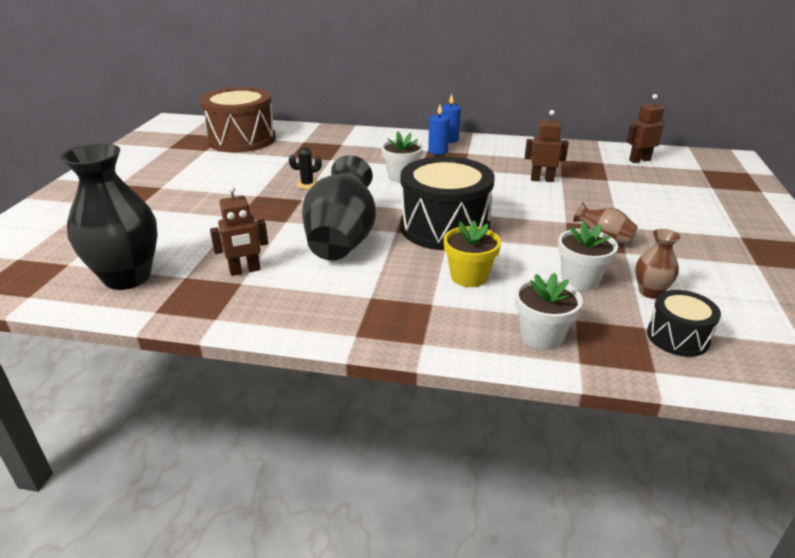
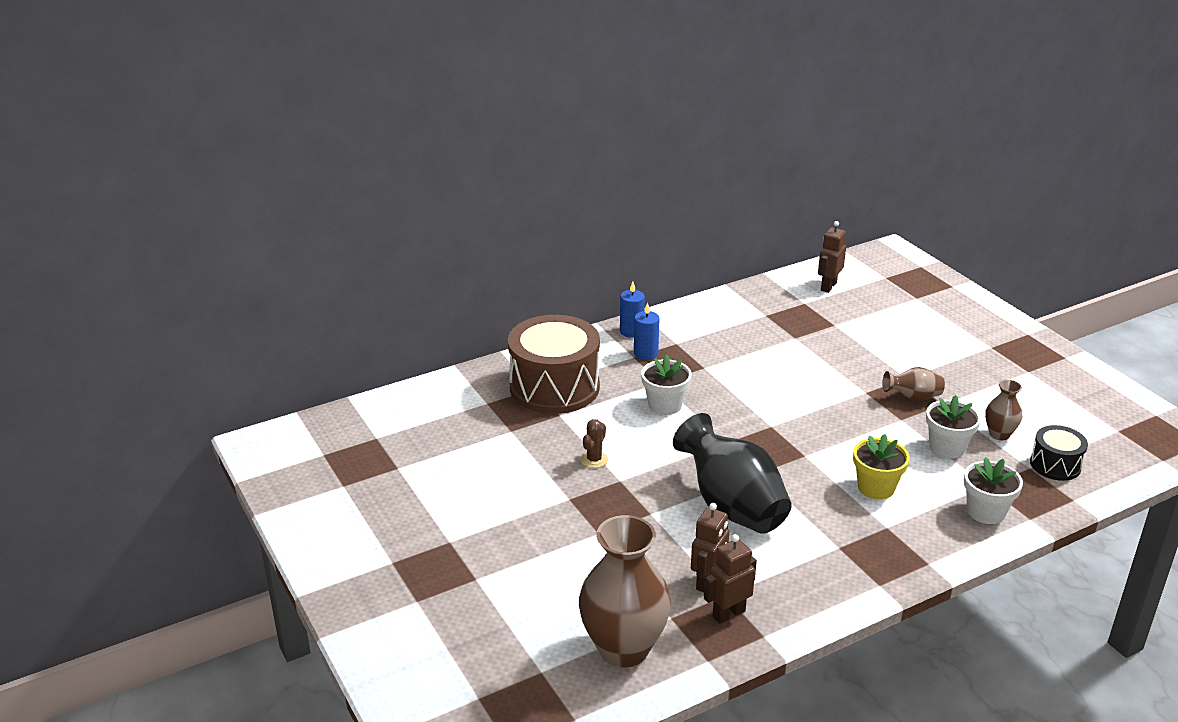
camera: 40 degrees left, 0 degrees up
black vase [60,143,158,290] -> brown vase [579,515,671,668]
brown drum [200,87,276,152] -> brown drum moved to [508,315,600,414]
black cactus [289,147,322,189] -> brown cactus [581,419,608,468]
black drum [400,156,495,250] -> none
brown robot [525,110,569,182] -> brown robot moved to [704,534,757,624]

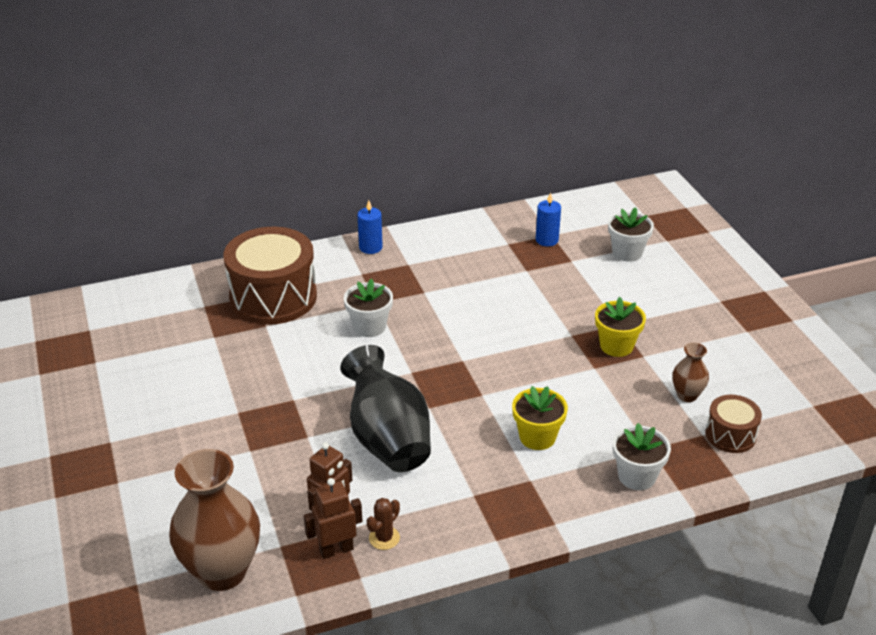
camera: 10 degrees right, 5 degrees up
brown cactus [581,419,608,468] -> brown cactus moved to [367,498,400,550]
blue candle [634,302,659,360] -> blue candle moved to [536,192,561,247]
brown robot [818,221,846,293] -> none
brown vase [882,367,945,401] -> yellow flower pot [595,297,646,357]
white flower pot [926,395,981,458] -> white flower pot moved to [608,207,654,262]
black drum [1030,425,1088,481] -> brown drum [705,395,762,453]

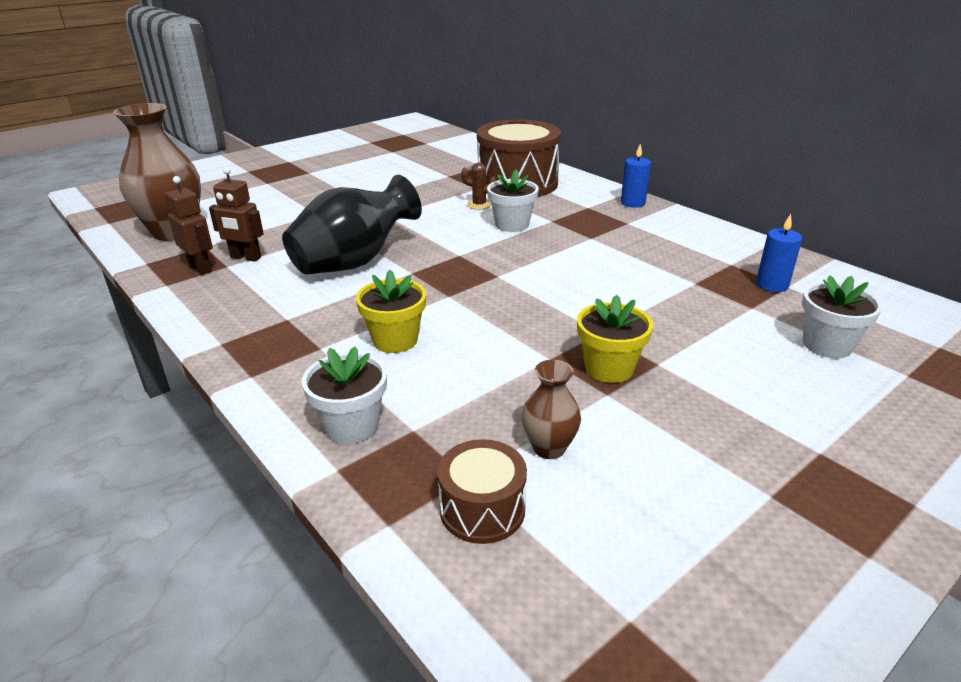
camera: 70 degrees right, 5 degrees down
brown cactus [367,498,400,550] -> brown cactus moved to [461,163,497,210]

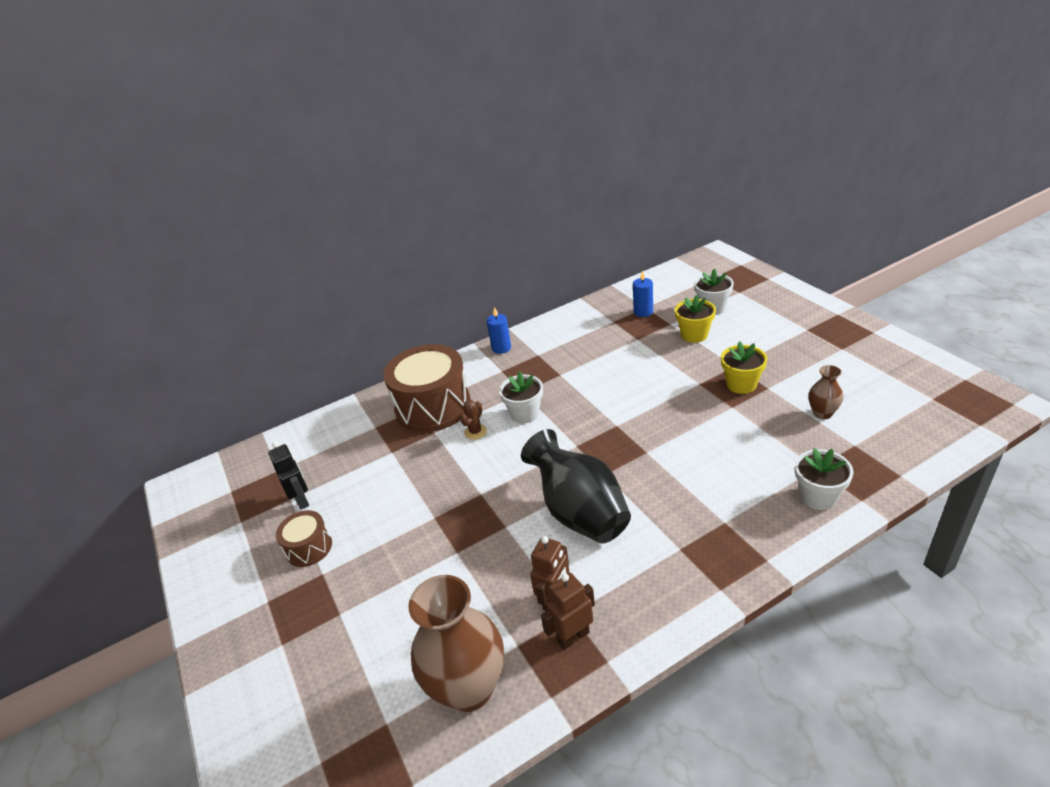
camera: 75 degrees left, 5 degrees up
yellow flower pot [356,270,426,353] -> yellow flower pot moved to [675,295,716,343]
brown drum [438,439,527,544] -> brown drum moved to [276,510,332,567]
none -> black robot [268,442,309,510]

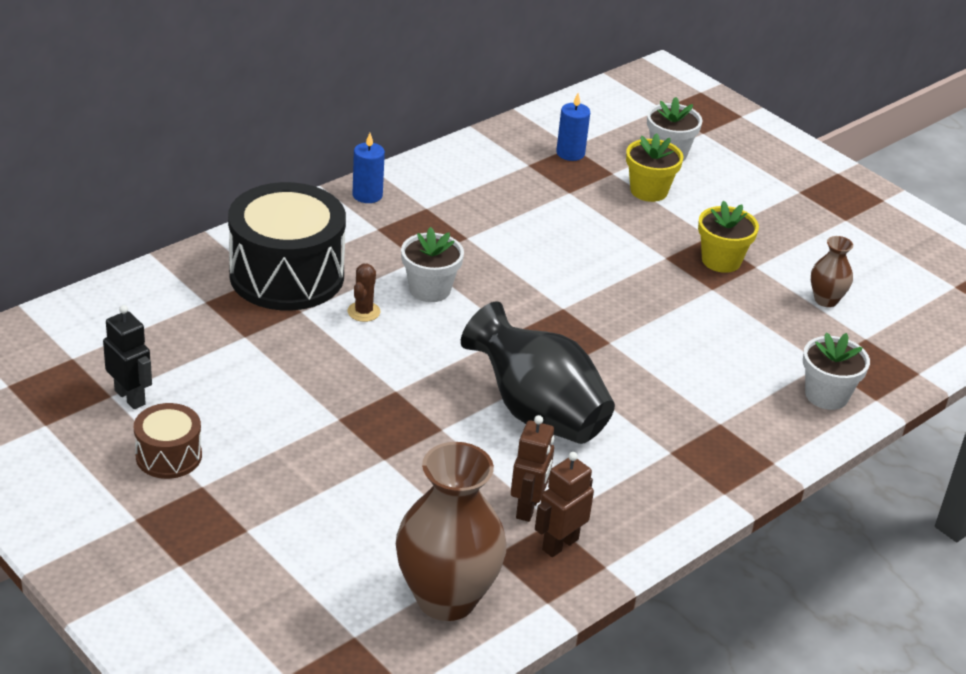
camera: 20 degrees left, 0 degrees up
brown drum [383,344,471,432] -> black drum [228,182,346,311]

